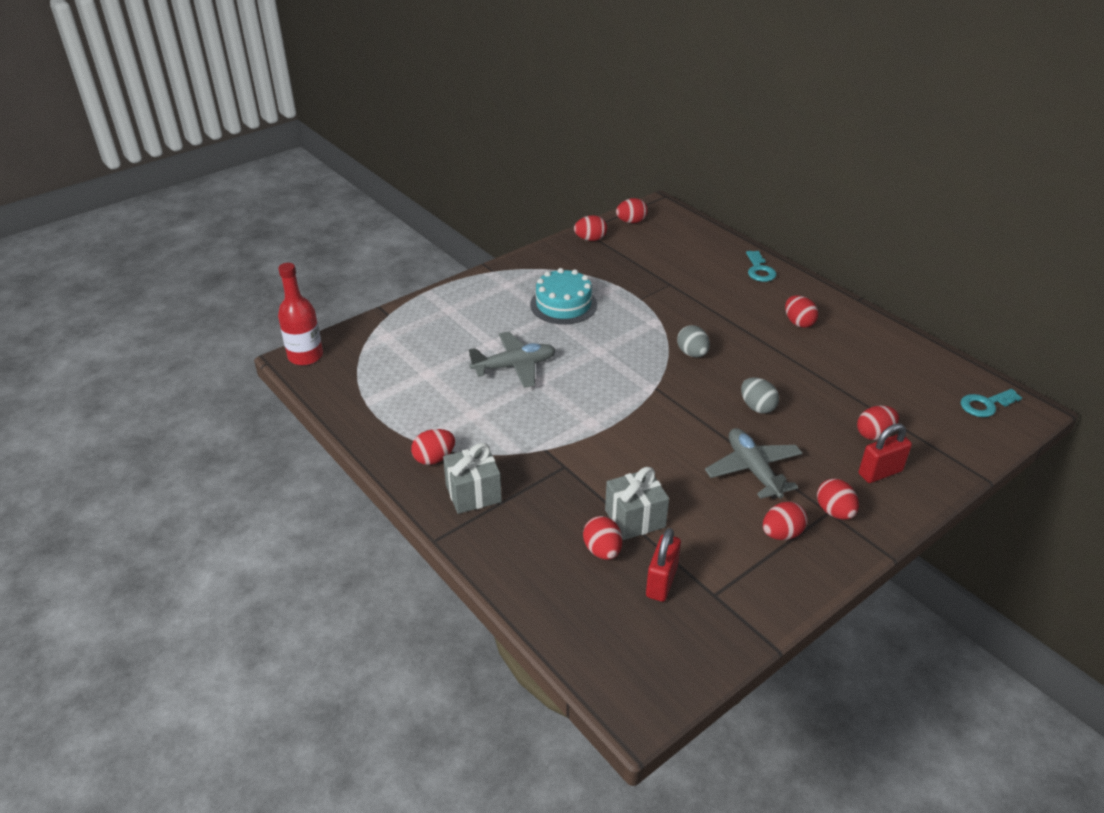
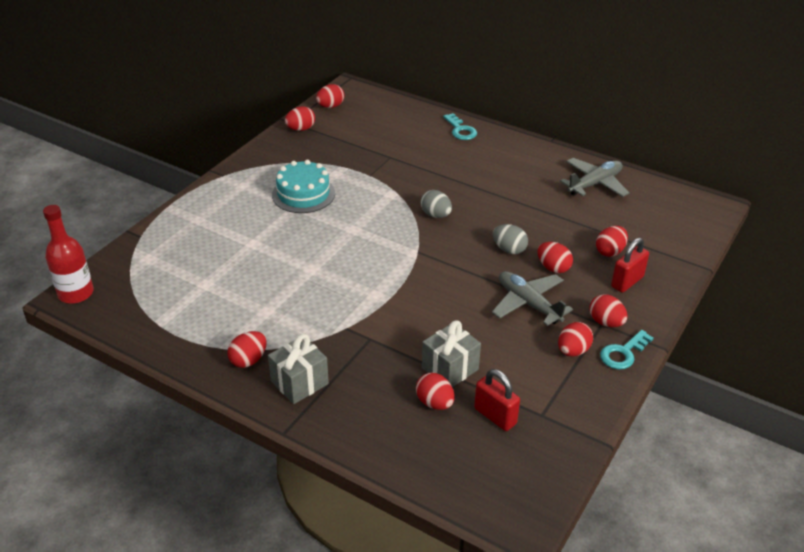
camera: 20 degrees left, 0 degrees up
grey plane [469,332,556,388] -> grey plane moved to [560,158,629,197]
red padlock [646,528,681,602] -> red padlock turned 45 degrees counterclockwise [474,369,520,431]
red egg [785,295,818,328] -> red egg moved to [538,242,573,273]
turquoise key [961,389,1022,417] -> turquoise key moved to [600,330,653,370]

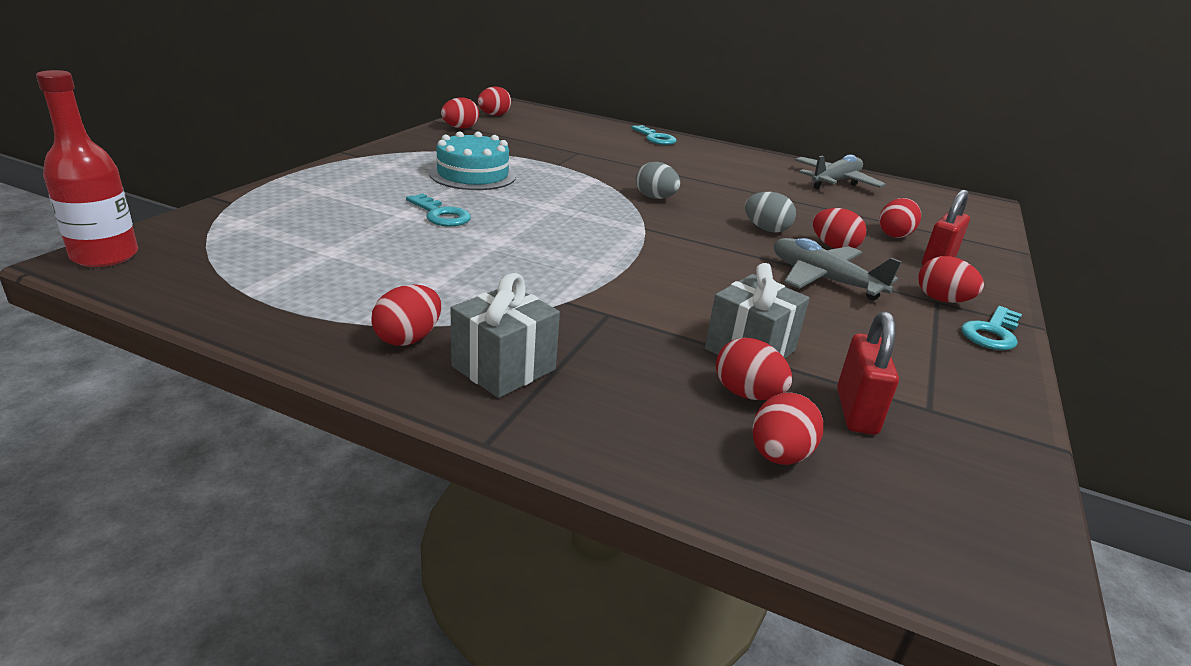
camera: 10 degrees left, 10 degrees down
red padlock [474,369,520,431] -> red padlock turned 60 degrees clockwise [837,311,899,435]
red egg [558,322,593,357] -> red egg moved to [753,393,823,465]
none -> turquoise key [406,194,471,227]

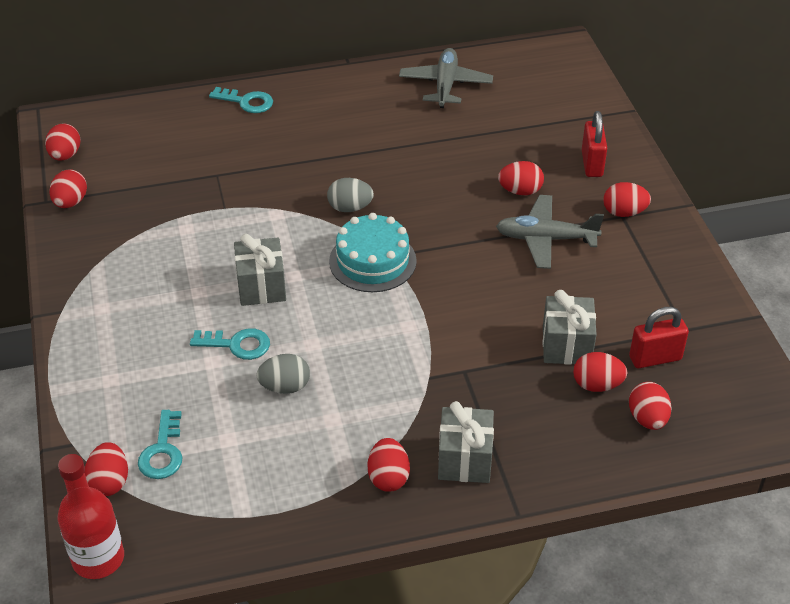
camera: 35 degrees left, 15 degrees up
turquoise cake [429,131,516,190] -> turquoise cake moved to [329,213,417,292]
grey egg [745,192,796,233] -> grey egg moved to [256,354,310,394]
red padlock [837,311,899,435] -> red padlock turned 75 degrees counterclockwise [629,307,689,368]
red egg [879,198,921,238] -> red egg moved to [84,442,128,496]
turquoise key [961,306,1022,350] -> turquoise key moved to [138,410,182,479]
none -> grey gift [234,234,286,306]

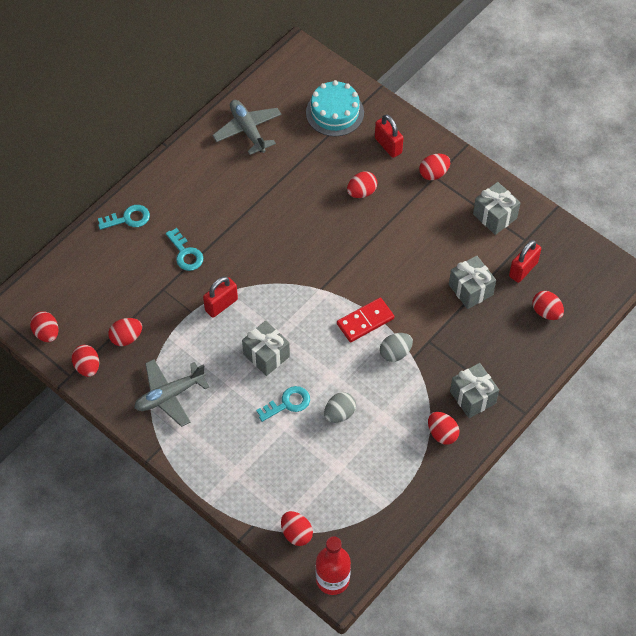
camera: 35 degrees left, 15 degrees up
turquoise key [138,410,182,479] -> turquoise key moved to [166,228,203,271]
grey egg [327,178,374,212] -> grey egg moved to [380,333,413,362]
turquoise cake [329,213,417,292] -> turquoise cake moved to [306,80,364,136]
grey plane [496,195,604,269] -> grey plane moved to [134,359,209,427]
red egg [573,352,628,392] -> red egg moved to [108,318,142,346]
none -> red padlock [203,277,238,318]
none -> red domino [337,298,394,342]
none -> grey gift [473,182,520,235]

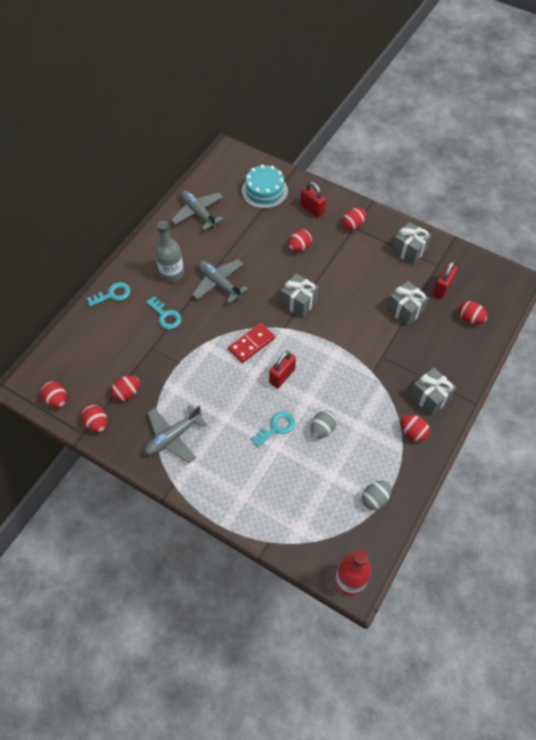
camera: 10 degrees left, 0 degrees up
red padlock [203,277,238,318] -> red padlock moved to [269,351,296,388]
grey gift [242,321,290,376] -> grey gift moved to [280,274,319,318]
red egg [281,511,313,546] -> none
red domino [337,298,394,342] -> red domino moved to [228,323,275,363]
grey egg [380,333,413,362] -> grey egg moved to [362,481,391,510]
none -> grey bottle [155,221,184,282]
none -> grey plane [192,259,248,303]

